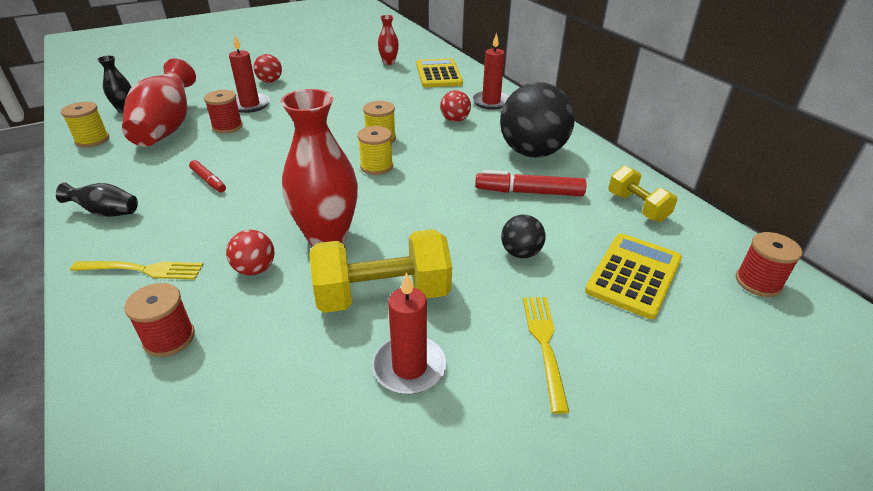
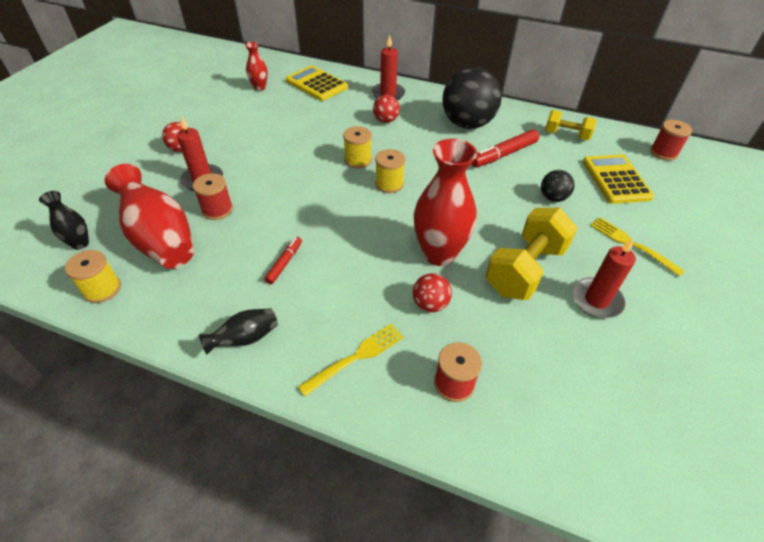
camera: 40 degrees left, 10 degrees up
red marker [189,160,226,193] -> red marker turned 75 degrees counterclockwise [264,237,302,284]

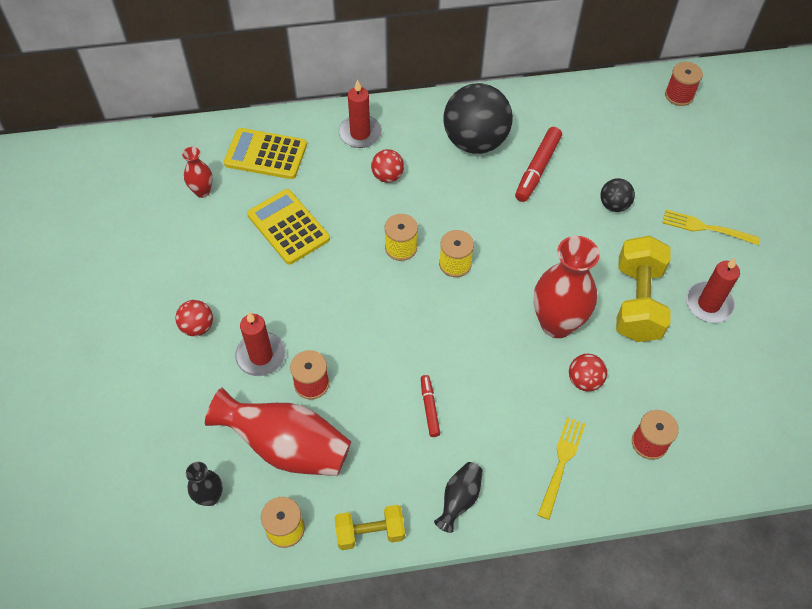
camera: 30 degrees left, 10 degrees up
yellow dumbbell [545,110,597,140] -> yellow dumbbell moved to [335,505,405,550]
yellow calculator [583,154,654,204] -> yellow calculator moved to [247,189,330,264]

